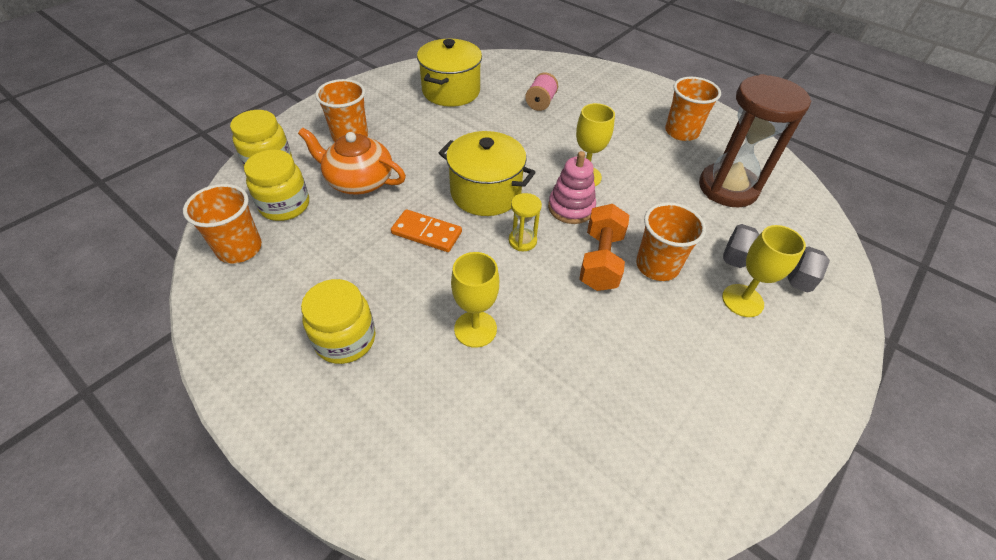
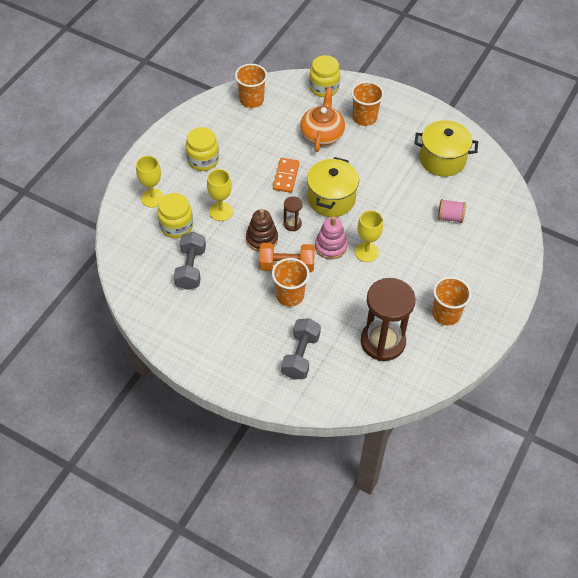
camera: 80 degrees right, 5 degrees up
yellow jar [244,149,309,221] -> yellow jar moved to [158,193,193,238]
yellow hourglass [509,193,542,251] -> brown hourglass [284,196,303,231]
yellow goblet [722,225,806,317] -> yellow goblet moved to [136,156,164,208]
none -> grey dumbbell [174,232,206,290]
none -> brown stacking toy [246,209,278,252]

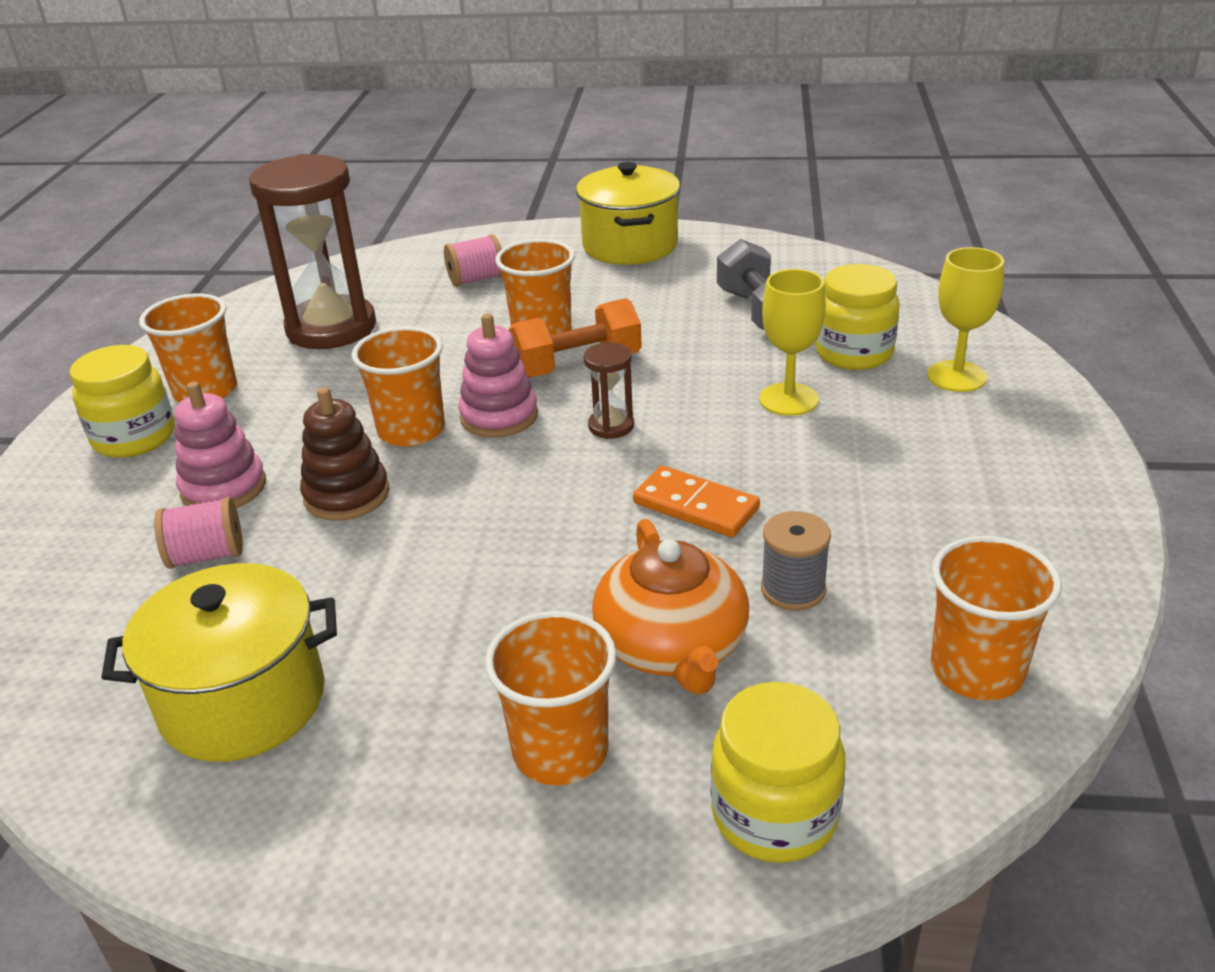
camera: 160 degrees right, 20 degrees down
yellow jar [186,127,219,171] -> yellow jar moved to [70,345,175,458]
brown stacking toy [246,209,278,252] -> brown stacking toy moved to [300,387,389,521]
orange domino [273,158,300,193] -> orange domino turned 45 degrees counterclockwise [633,466,760,537]
grey dumbbell [281,318,321,379] -> pink spool [444,234,502,287]
yellow pot [307,157,359,217] -> yellow pot moved to [576,162,680,265]
yellow goblet [355,210,383,262] -> orange cup [352,327,445,447]
none -> pink stacking toy [174,382,266,508]
none -> grey spool [761,511,831,611]

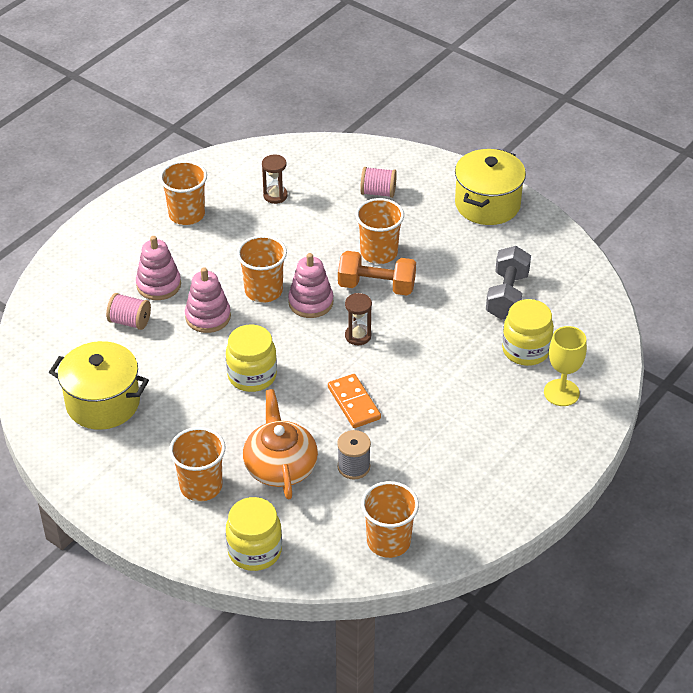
camera: 30 degrees right, 10 degrees up
yellow jar [70,345,175,458] -> yellow jar moved to [226,324,277,392]
brown hourglass [249,154,376,349] -> brown hourglass [262,154,288,204], size x0.44
brown stacking toy [300,387,389,521] -> pink stacking toy [185,267,231,333]
orange teapot [592,519,749,695] -> orange teapot turned 150 degrees clockwise [243,389,318,500]
yellow goblet [759,269,826,416] -> none

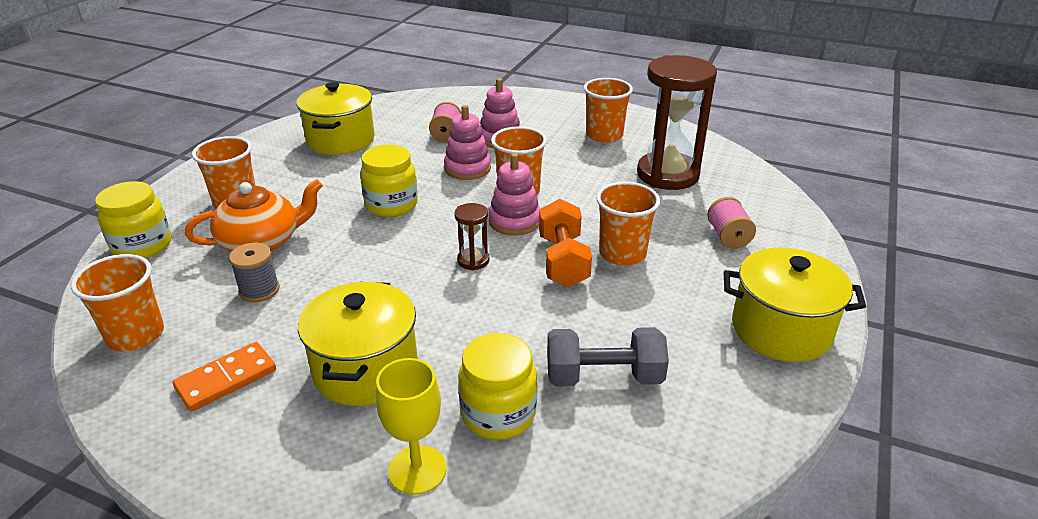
camera: 75 degrees right, 10 degrees down
brown hourglass [262,154,288,204] -> brown hourglass [637,55,717,190], size x2.28
orange domino [328,374,381,428] -> orange domino moved to [173,342,276,412]
none -> yellow pot [298,282,418,406]

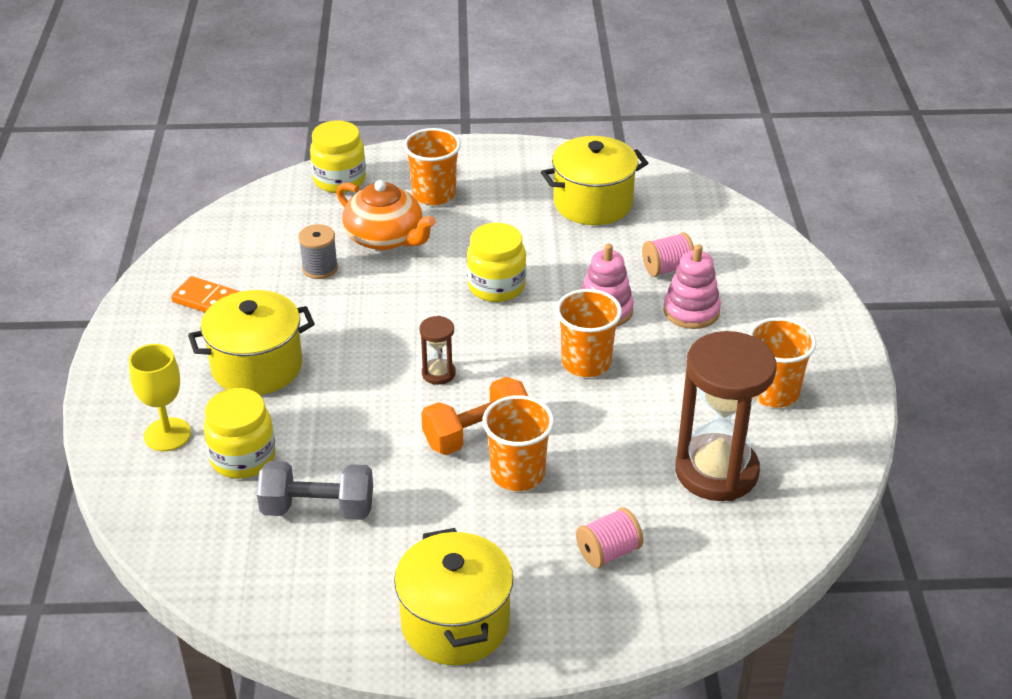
camera: 65 degrees right, 5 degrees up
orange cup [71,254,164,351] -> none
pink stacking toy [489,153,540,236] -> none
grey dumbbell [547,327,669,386] -> grey dumbbell turned 60 degrees counterclockwise [257,461,373,520]

